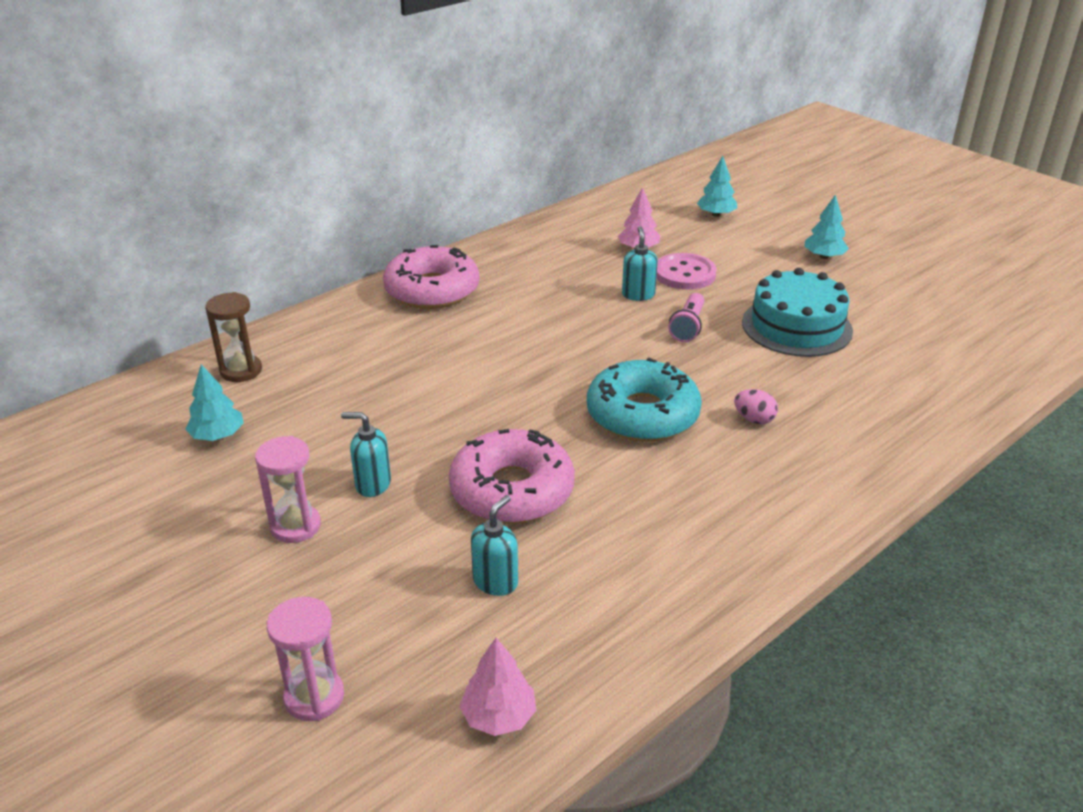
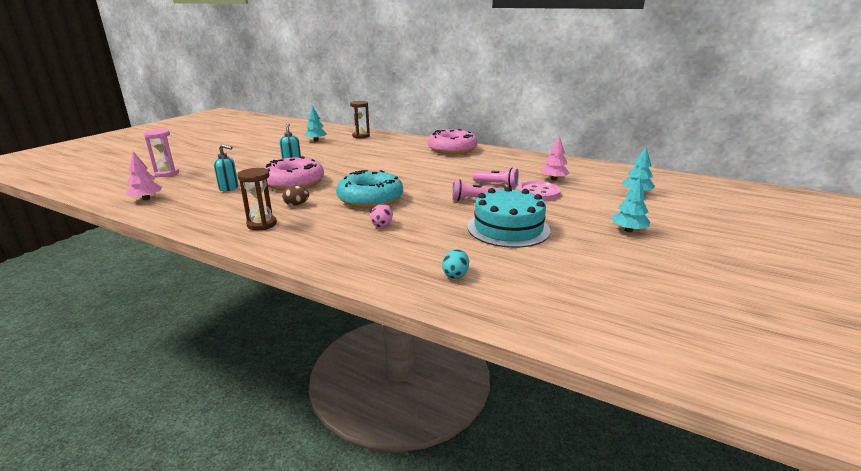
camera: 70 degrees right, 10 degrees down
pink hourglass [255,436,321,543] -> none
turquoise soap dispenser [622,226,658,301] -> pink flashlight [473,168,519,188]
none -> brown hourglass [237,168,277,230]
none -> brown egg [282,186,309,206]
none -> turquoise egg [442,249,469,279]

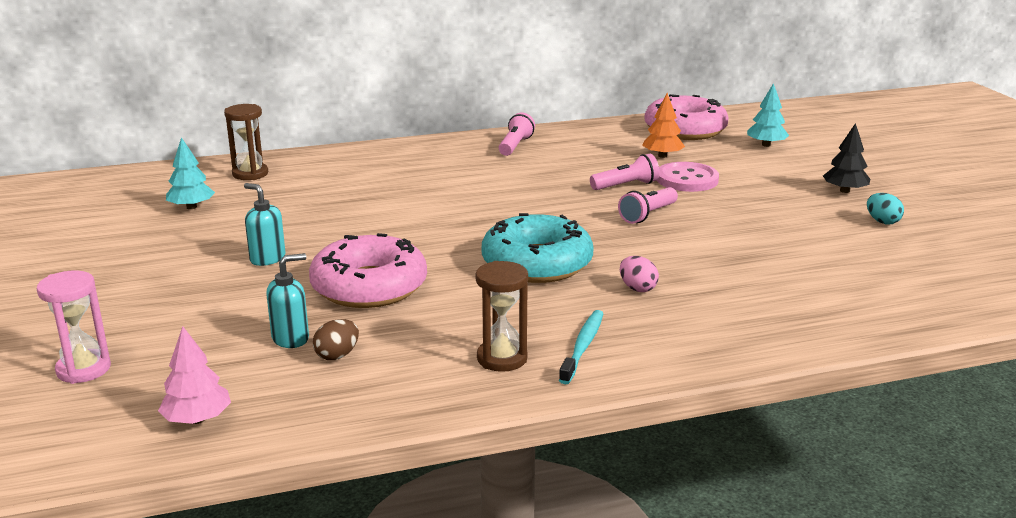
camera: 45 degrees left, 0 degrees up
brown egg [282,186,309,206] -> brown egg moved to [313,319,359,360]
pink donut [428,129,477,155] -> pink donut moved to [644,94,729,140]
turquoise egg [442,249,469,279] -> turquoise egg moved to [867,193,904,224]
turquoise cake [467,186,550,248] -> none
pink tree [540,136,570,181] -> orange tree [642,93,685,158]
turquoise tree [611,177,650,232] -> black tree [823,123,870,193]
none -> pink flashlight [499,113,535,156]
none -> turquoise toothbrush [559,310,604,384]

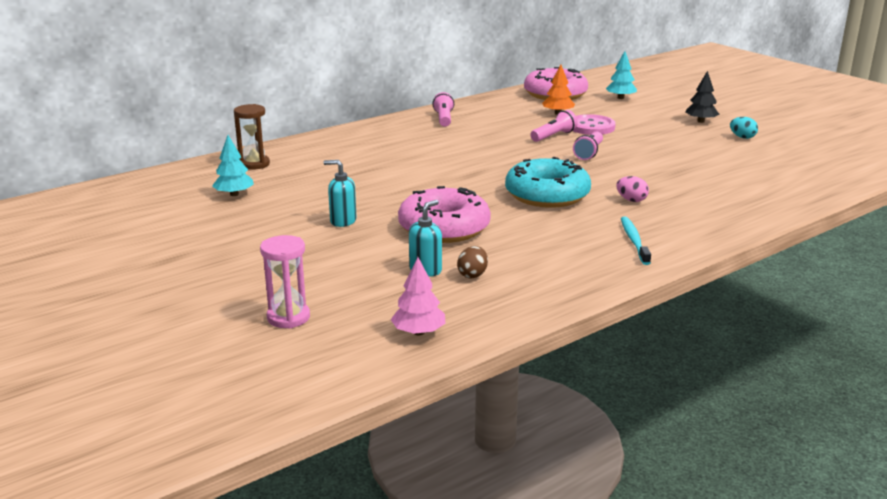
camera: 20 degrees left, 0 degrees up
brown hourglass [476,261,528,372] -> none

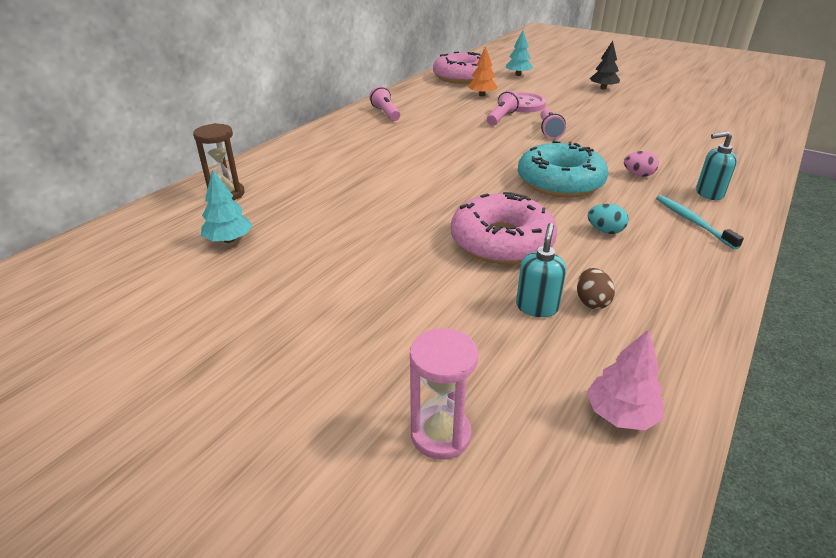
camera: 20 degrees left, 10 degrees up
turquoise soap dispenser [324,160,357,227] -> turquoise soap dispenser moved to [696,131,737,200]
turquoise egg [730,117,758,139] -> turquoise egg moved to [588,204,629,234]

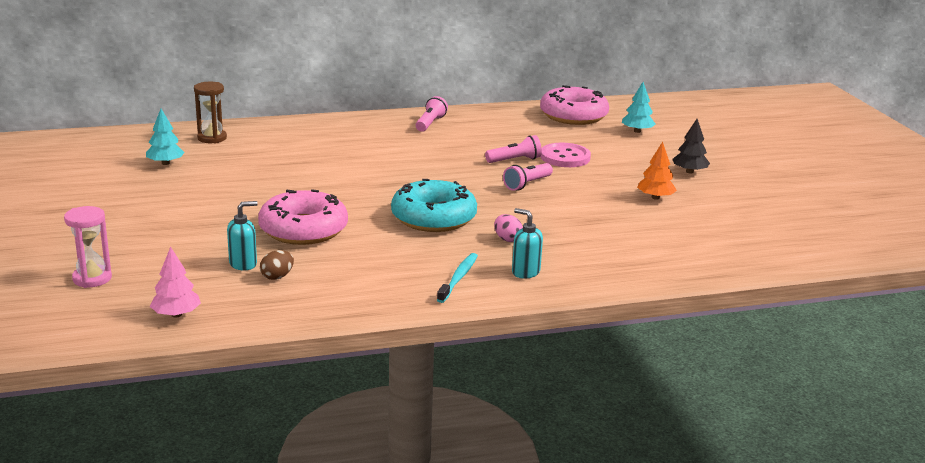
camera: 40 degrees right, 10 degrees down
orange tree [468,46,498,96] -> orange tree moved to [637,142,677,200]
turquoise egg [588,204,629,234] -> none

